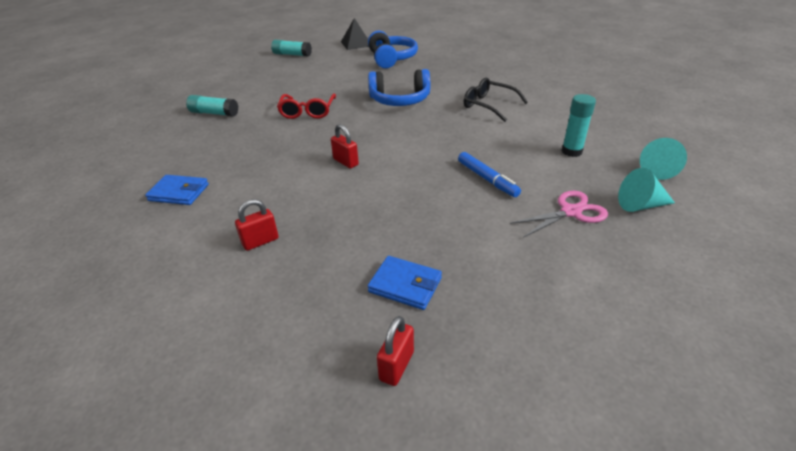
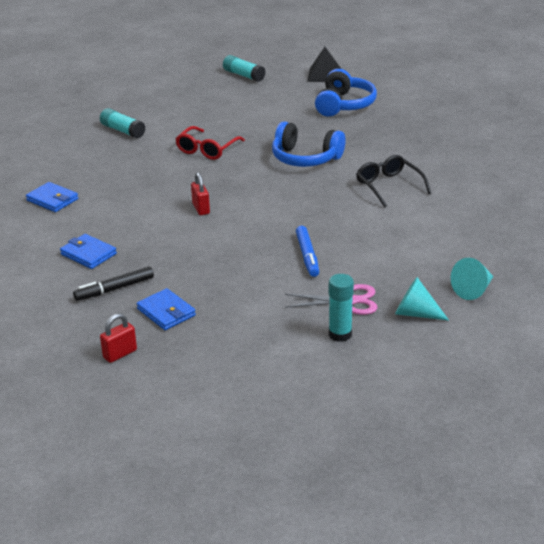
camera: 25 degrees right, 5 degrees down
red padlock [235,199,279,251] -> blue wallet [60,234,117,269]
turquoise glue stick [562,94,596,157] -> turquoise glue stick moved to [329,274,354,342]
none -> black marker [73,266,154,301]

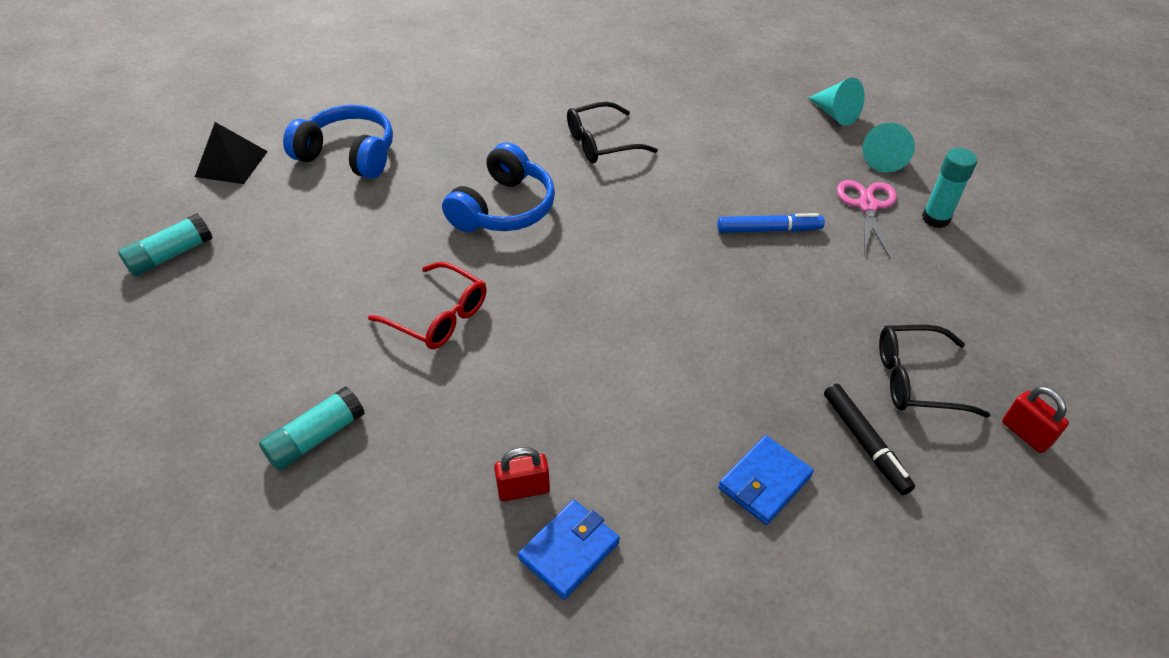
camera: 85 degrees left, 15 degrees up
blue wallet [137,288,196,330] -> black glasses [879,325,990,418]
red padlock [191,172,210,215] -> red padlock moved to [494,447,550,501]

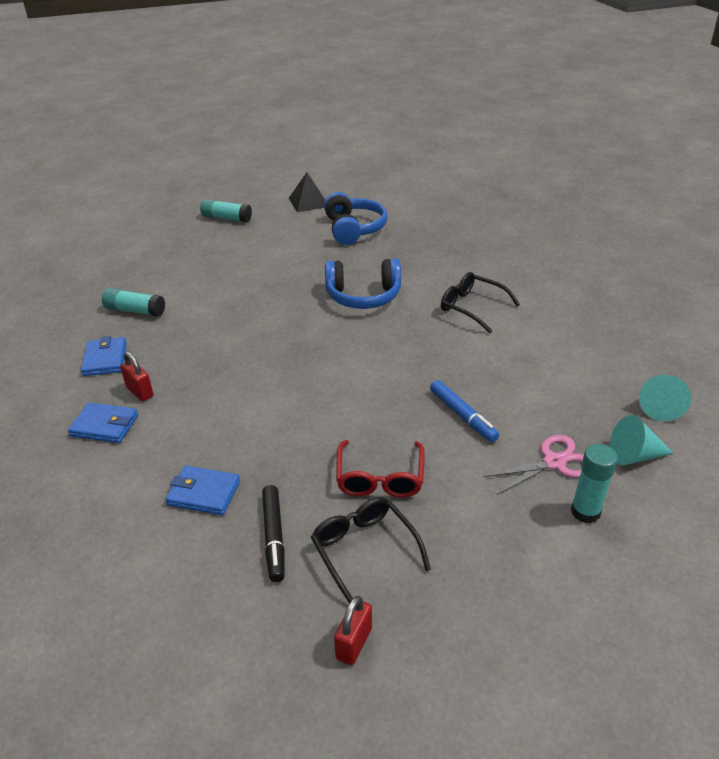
camera: 60 degrees right, 10 degrees down
red glasses [368,262,486,349] -> red glasses moved to [336,440,425,498]
black marker [824,384,915,495] -> black marker turned 45 degrees counterclockwise [262,485,285,582]
none -> blue wallet [81,336,127,376]

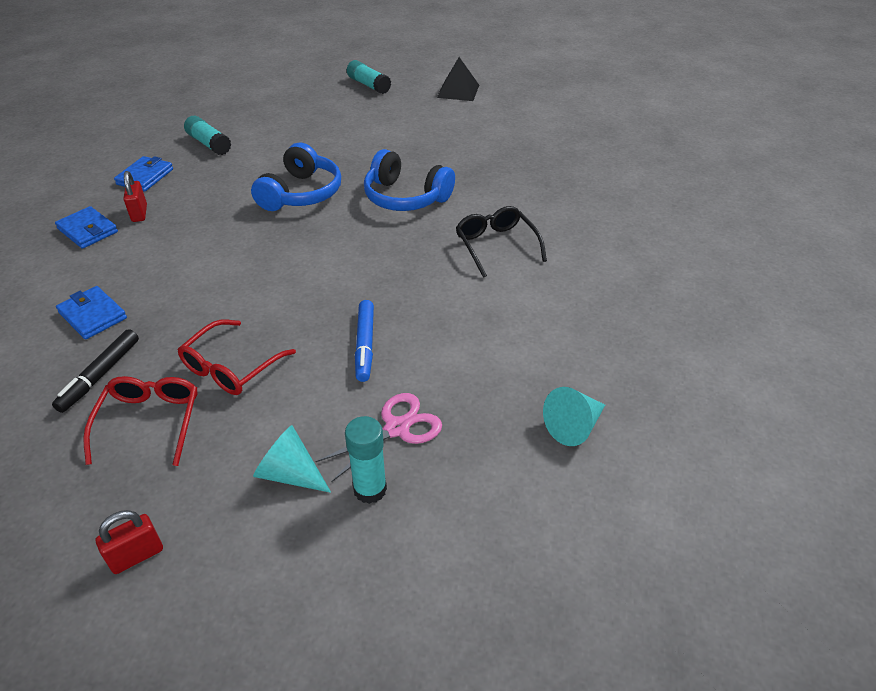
camera: 30 degrees right, 5 degrees up
black glasses [311,497,431,603] -> red glasses [83,376,198,466]
blue headphones [324,192,388,245] -> blue headphones moved to [251,143,341,211]
red padlock [334,596,372,665] -> red padlock moved to [96,510,163,574]
pink scissors [484,435,584,495] -> pink scissors turned 45 degrees counterclockwise [315,393,442,482]
turquoise cone [610,415,673,465] -> turquoise cone moved to [253,425,331,493]

